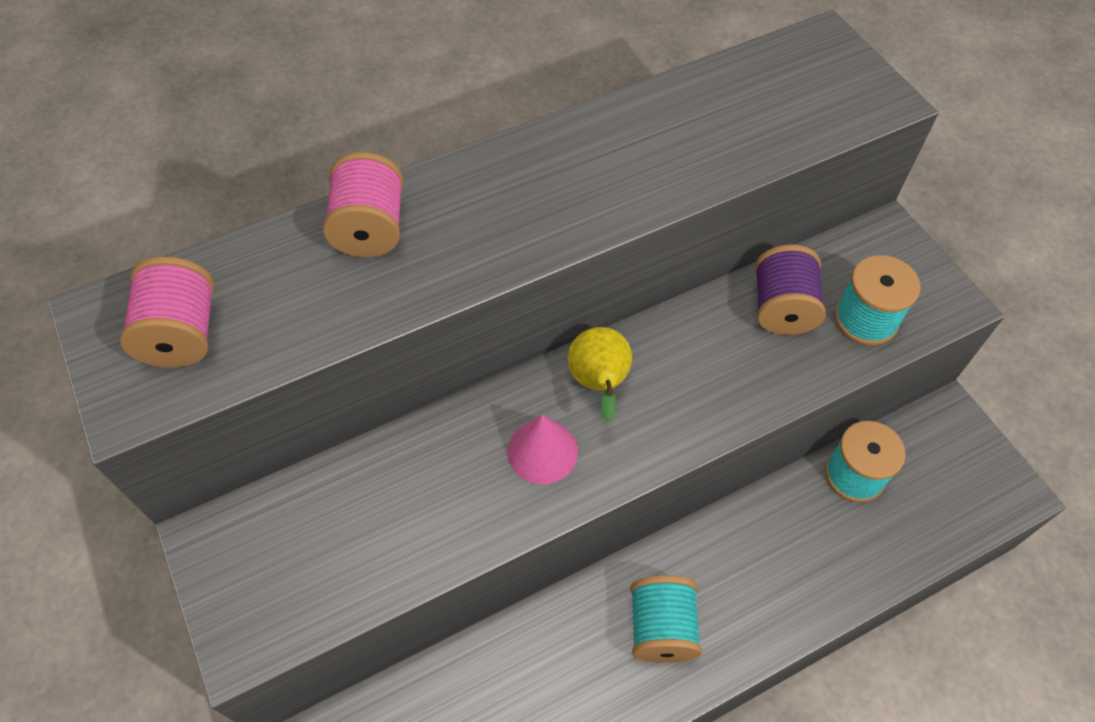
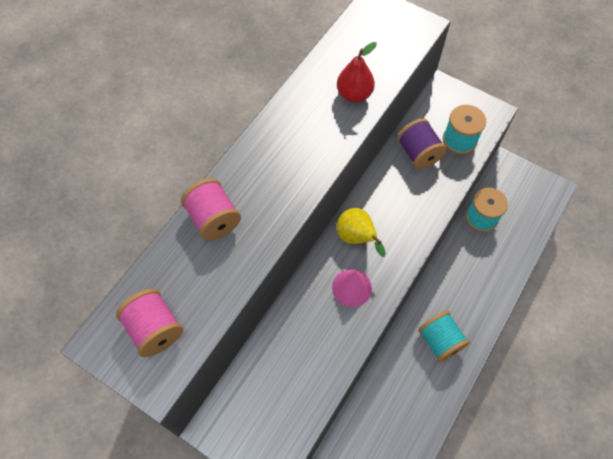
camera: 30 degrees left, 5 degrees up
none -> red pear [337,42,377,102]

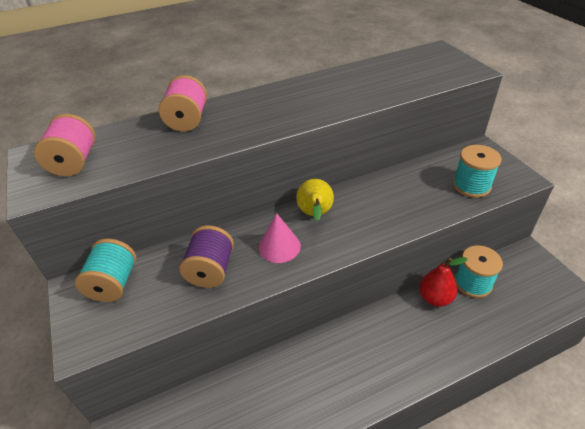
camera: 35 degrees right, 20 degrees down
red pear [337,42,377,102] -> red pear moved to [419,257,467,307]
purple spool [397,118,447,169] -> purple spool moved to [179,225,234,288]
turquoise spool [418,311,470,362] -> turquoise spool moved to [75,239,136,302]

